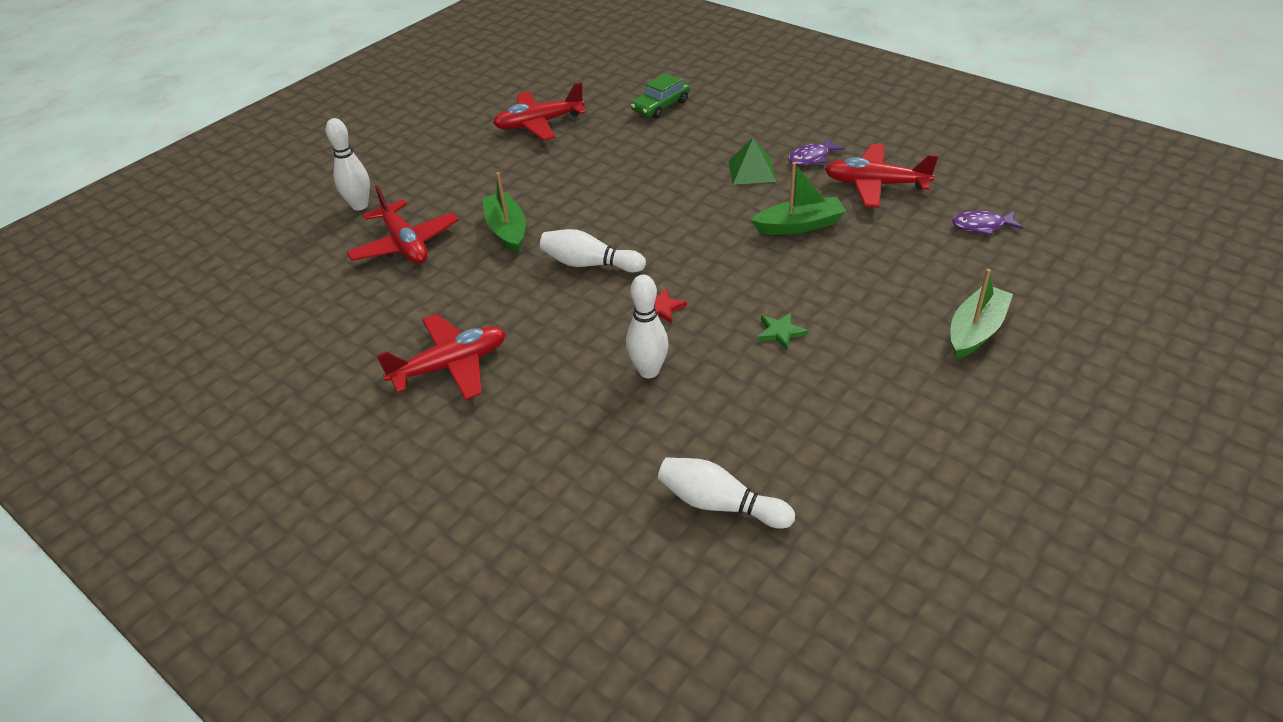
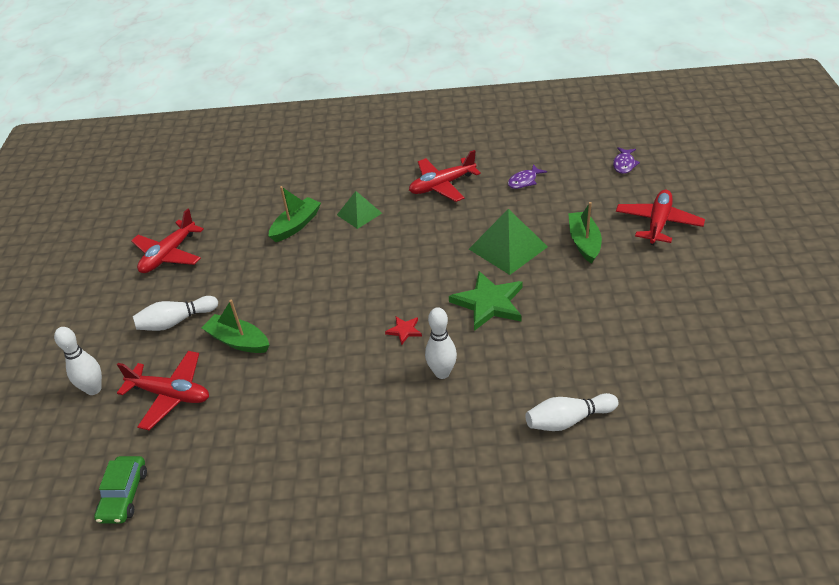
camera: 40 degrees left, 0 degrees up
red plane [376,314,506,400] -> red plane moved to [616,190,705,245]
white bowling pin [540,229,646,273] -> white bowling pin moved to [133,296,218,331]
green car [631,73,690,119] -> green car moved to [94,456,147,523]
green boat [751,162,846,235] -> green boat moved to [269,186,321,242]
green star [757,312,808,350] -> green star [449,271,523,331], size x2.12
purple fish [788,138,844,165] -> purple fish moved to [613,147,640,174]
none -> green pyramid [469,209,548,275]

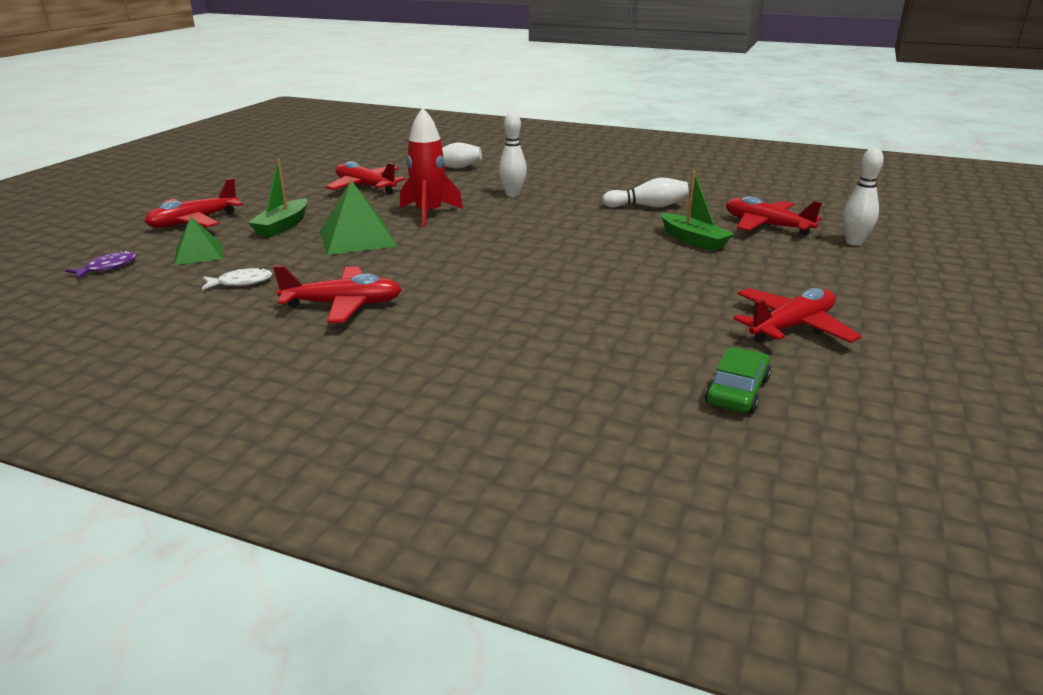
camera: 160 degrees left, 15 degrees down
green car [94,456,147,523] -> green car moved to [705,347,771,413]
white bowling pin [133,296,218,331] -> white bowling pin moved to [602,178,689,208]
green boat [269,186,321,242] -> none
green pyramid [337,191,382,229] -> green pyramid moved to [174,217,222,265]
red star [385,316,422,345] -> none
green star [449,271,523,331] -> red rocket [400,108,463,227]
purple fish [508,164,547,189] -> white fish [202,268,272,290]
none -> red plane [325,161,405,194]

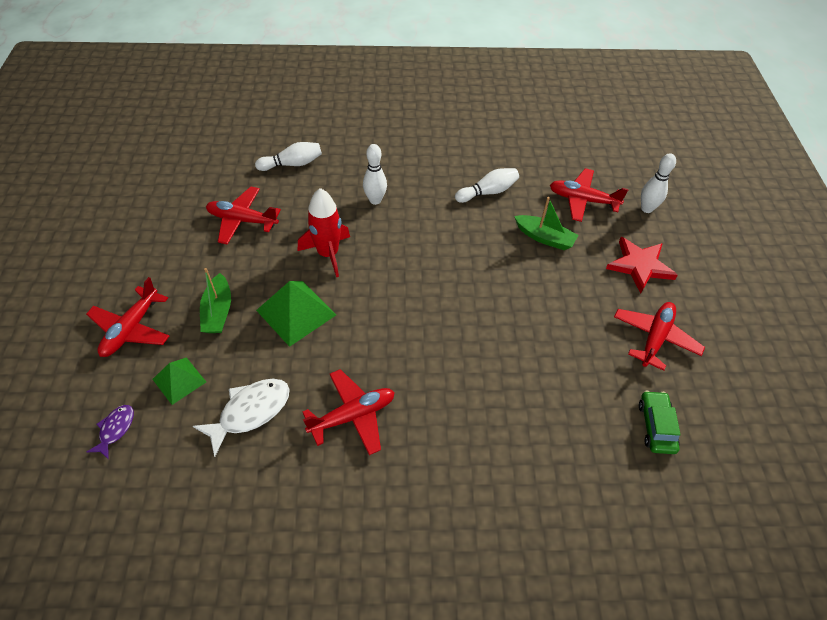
camera: 25 degrees left, 25 degrees up
white fish [202,268,272,290] -> white fish [193,379,290,457], size x1.74
none -> red star [606,237,678,293]

